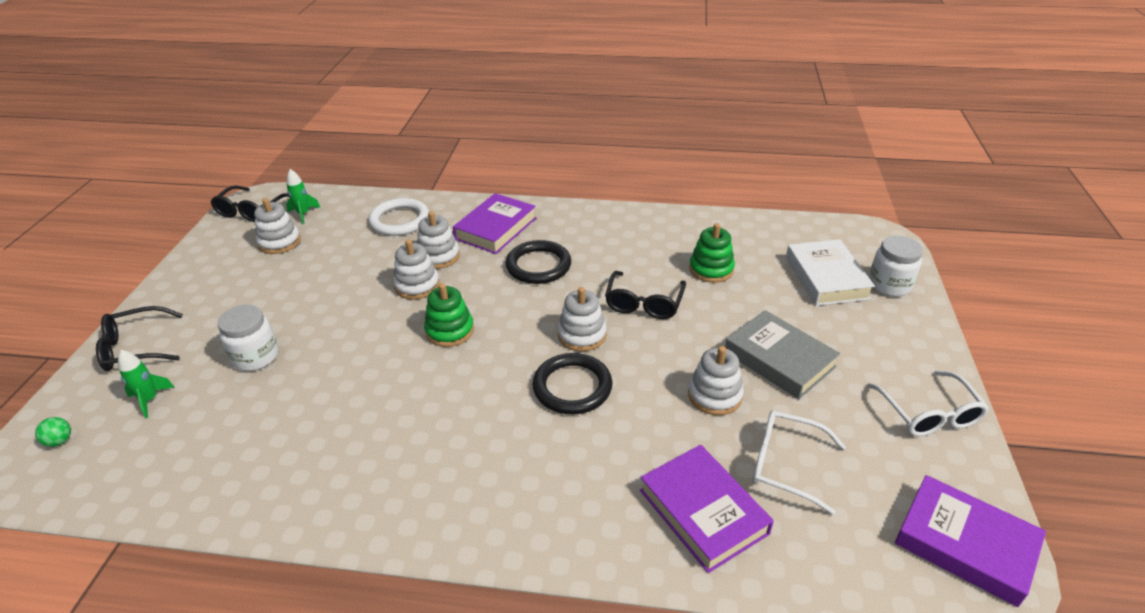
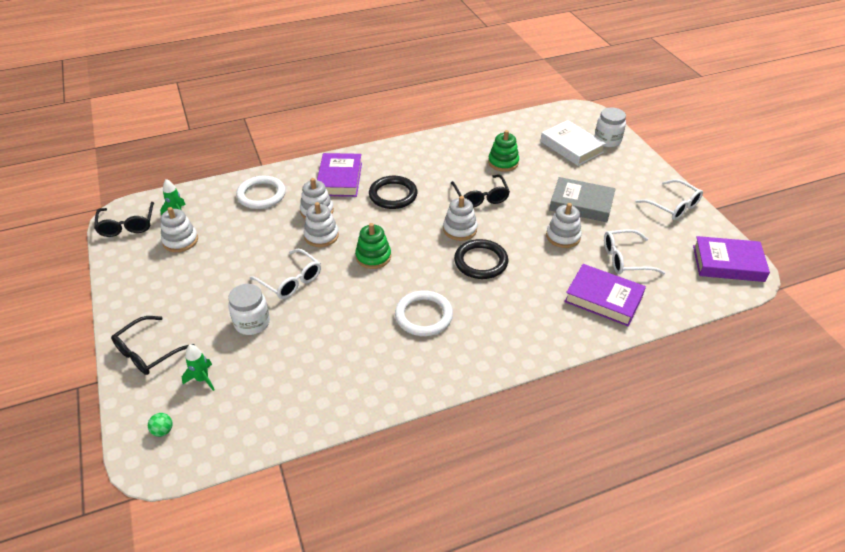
camera: 30 degrees left, 5 degrees up
none -> white glasses [250,249,321,299]
none -> white ring [395,290,453,336]

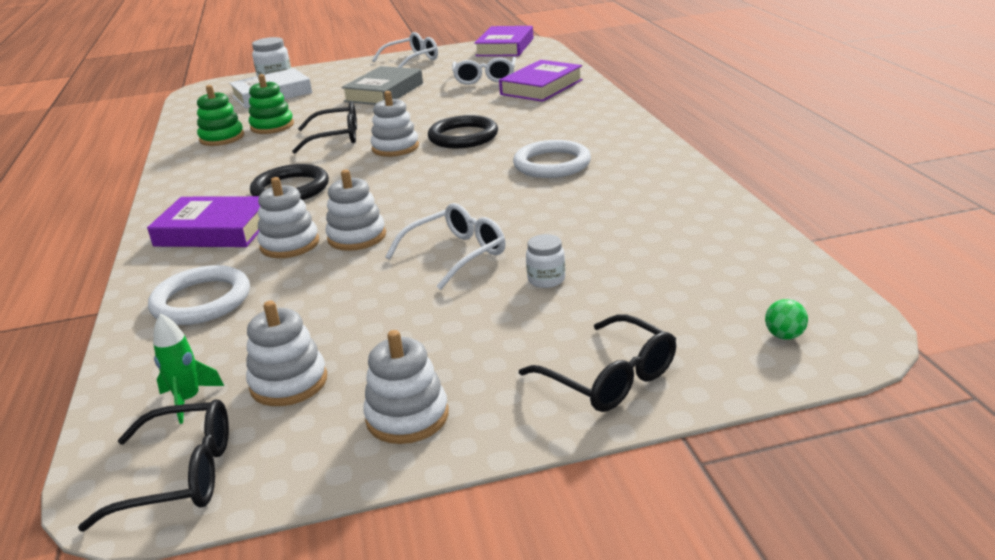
camera: 80 degrees left, 15 degrees down
green rocket [182,345,214,391] -> none
white jar [228,284,270,335] -> white jar [526,234,565,288], size x0.61
green stacking toy [355,223,391,269] -> green stacking toy moved to [197,85,244,146]
white stacking toy [546,203,582,248] -> white stacking toy moved to [363,330,449,444]

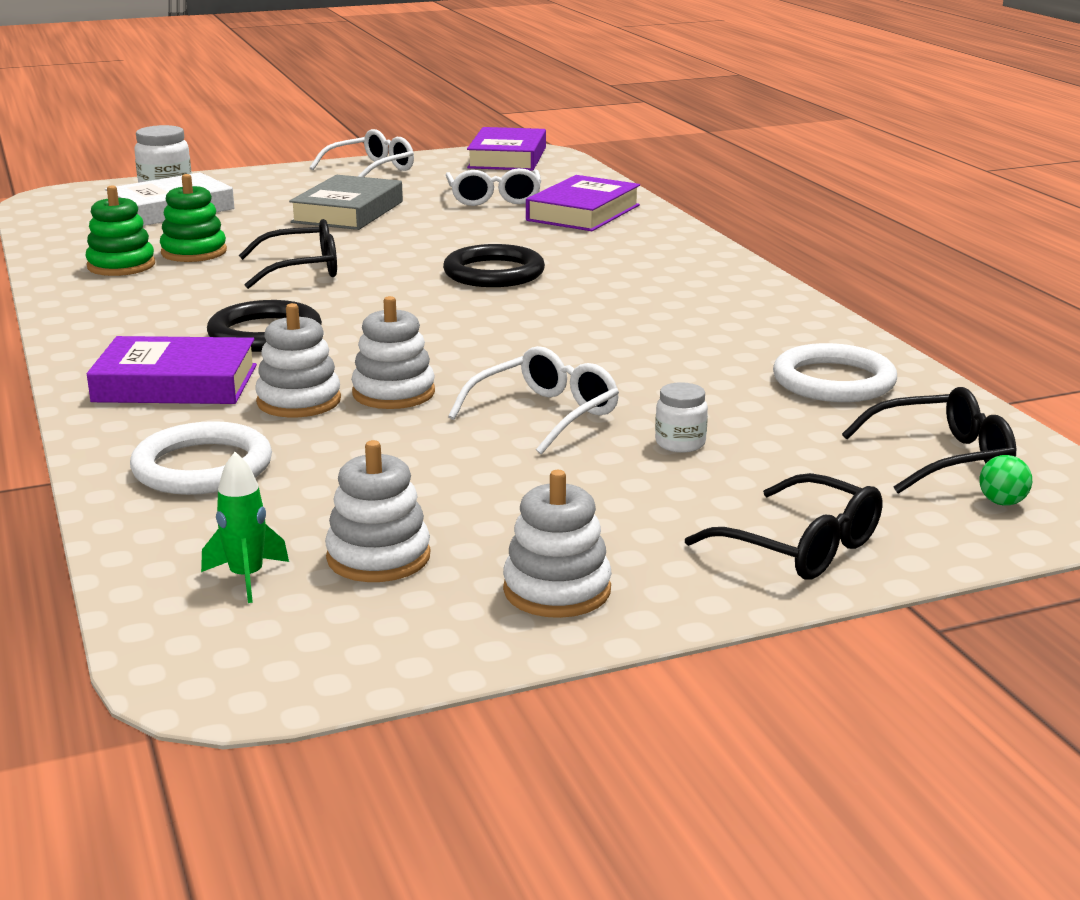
camera: 10 degrees left, 5 degrees down
black glasses [78,399,229,531] -> black glasses moved to [842,387,1016,494]
white stacking toy [370,91,419,157] -> none
white ring [513,140,591,178] -> white ring moved to [773,343,897,402]

